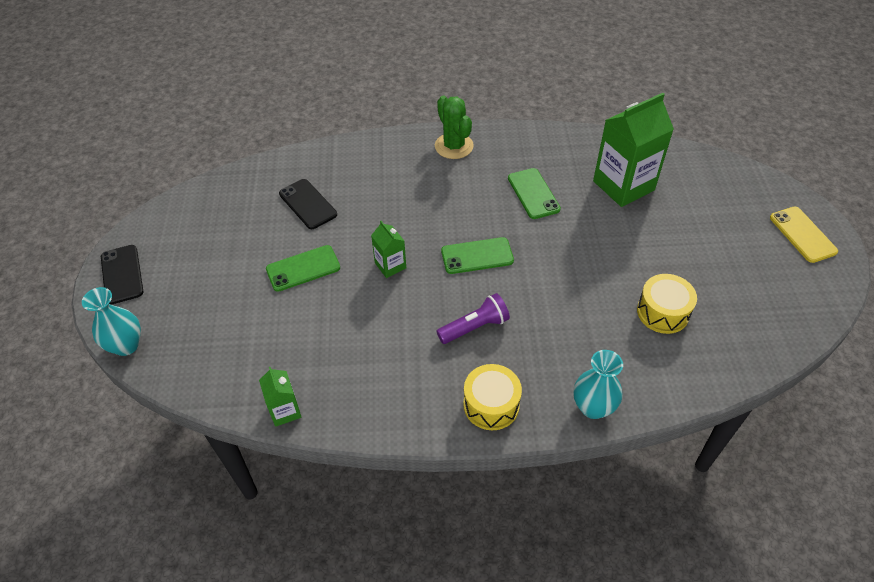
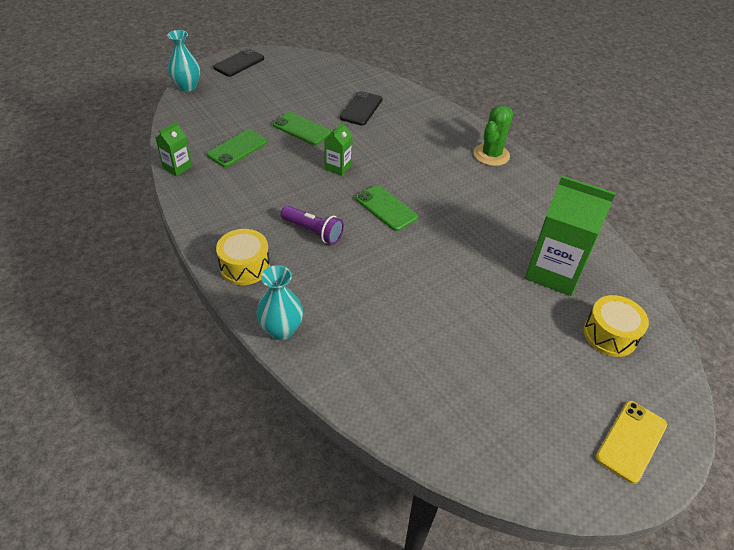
camera: 55 degrees right, 5 degrees down
green phone [508,168,561,219] -> green phone moved to [207,129,267,167]
yellow drum [637,274,697,334] -> yellow drum moved to [584,295,649,357]

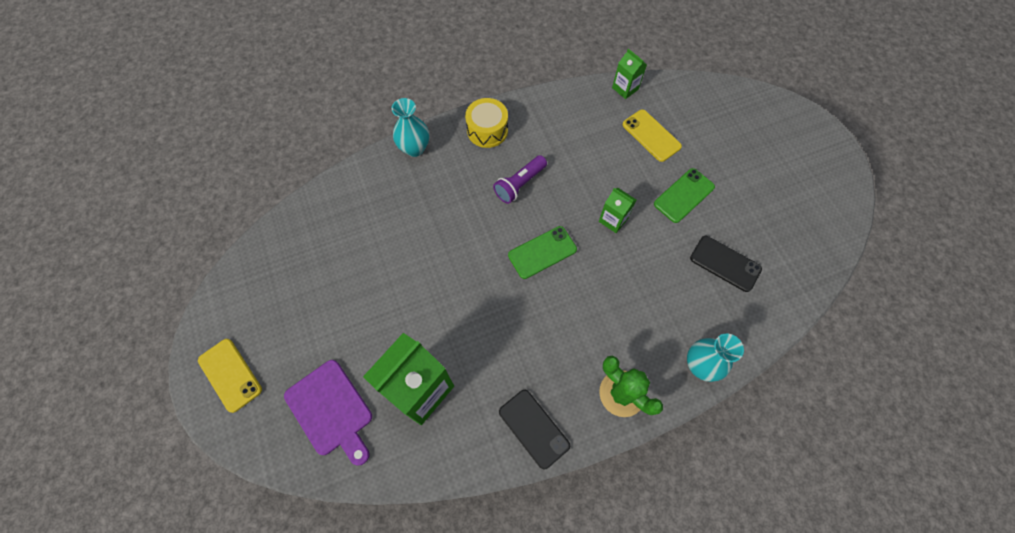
camera: 105 degrees right, 20 degrees up
turquoise vase [167,30,200,92] -> turquoise vase moved to [687,333,744,382]
green phone [207,129,267,167] -> yellow phone [622,110,682,162]
black phone [213,48,264,77] -> black phone moved to [499,390,570,469]
yellow drum [584,295,649,357] -> purple cutting board [284,360,372,465]

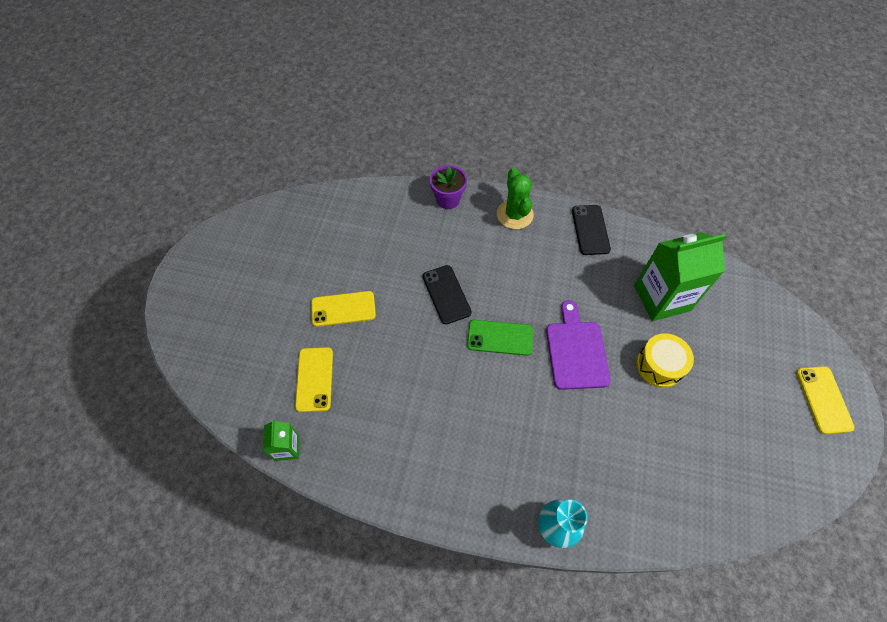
camera: 145 degrees left, 5 degrees down
purple cutting board [284,360,372,465] -> purple cutting board moved to [546,300,611,390]
yellow drum [465,98,508,148] -> yellow drum moved to [636,333,694,388]
purple flashlight [493,155,547,204] -> none
green carton [599,188,636,233] -> none
green phone [654,168,715,223] -> yellow phone [311,291,376,327]
turquoise vase [687,333,744,382] -> purple flower pot [430,165,467,209]
black phone [690,236,762,292] -> black phone moved to [423,265,472,324]

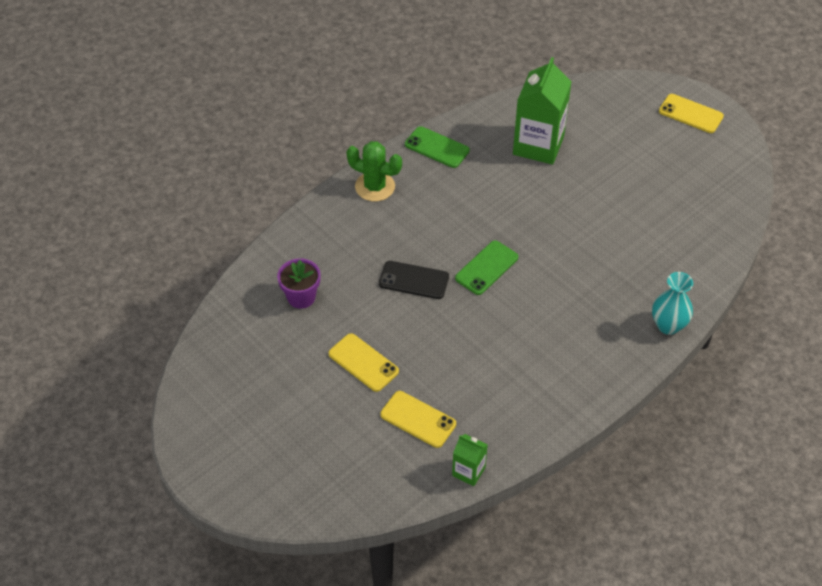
camera: 55 degrees left, 10 degrees down
yellow phone [311,291,376,327] -> yellow phone turned 75 degrees counterclockwise [329,333,399,392]
purple flower pot [430,165,467,209] -> purple flower pot moved to [277,258,321,309]
purple cutting board [546,300,611,390] -> none
black phone [572,205,611,255] -> green phone [405,126,470,168]
yellow drum [636,333,694,388] -> none

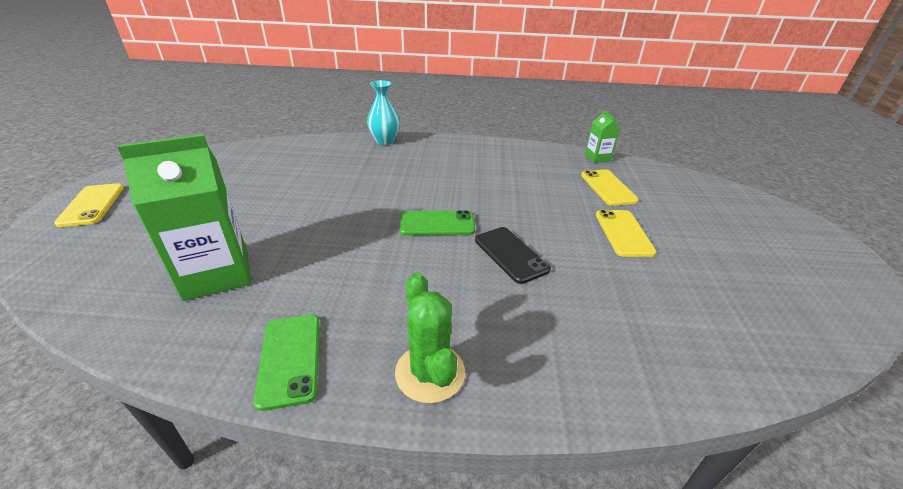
camera: 135 degrees left, 15 degrees down
purple flower pot [277,258,321,309] -> none

